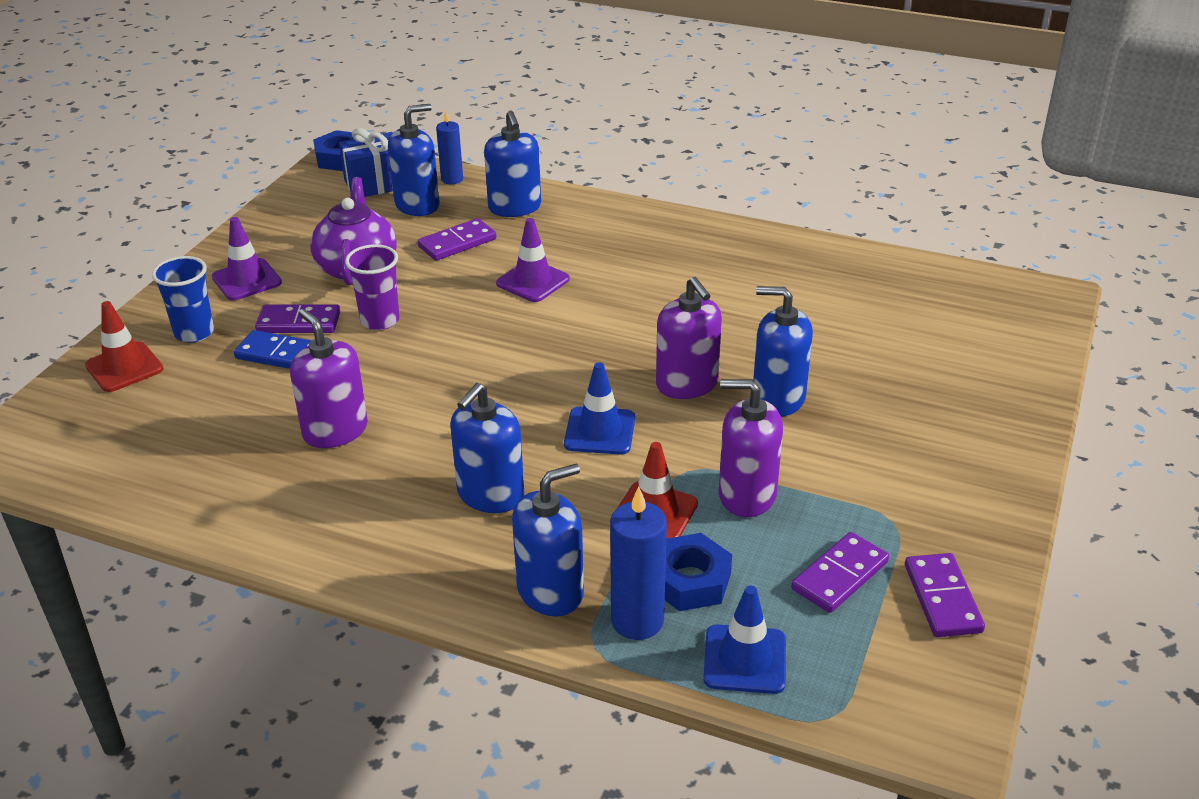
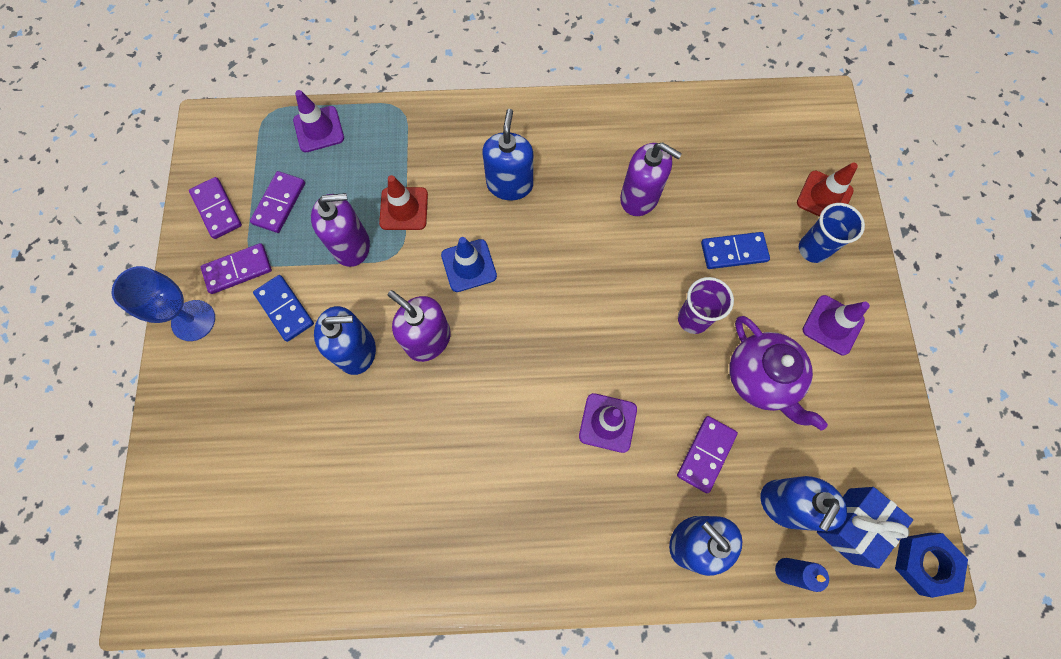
camera: 155 degrees right, 35 degrees up
purple domino [255,304,340,333] -> purple domino moved to [201,243,272,294]
blue soap dispenser [512,464,584,616] -> none
blue candle [610,487,667,640] -> none
blue nut [665,533,732,611] -> none
blue traffic cone [703,586,786,694] -> purple traffic cone [293,90,344,152]
none -> blue goblet [112,266,215,341]
none -> blue domino [253,275,314,342]

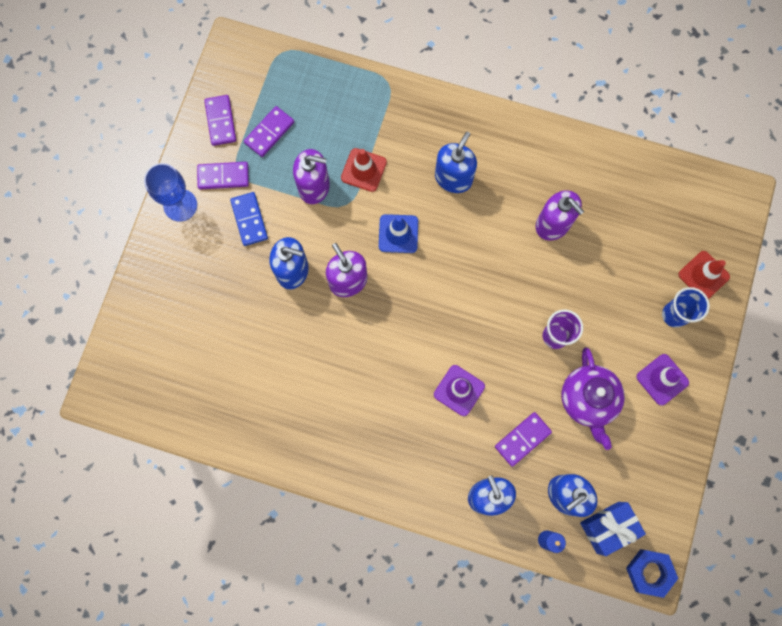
camera: 20 degrees right, 5 degrees up
purple traffic cone [293,90,344,152] -> none
blue domino [701,232,770,269] -> none

